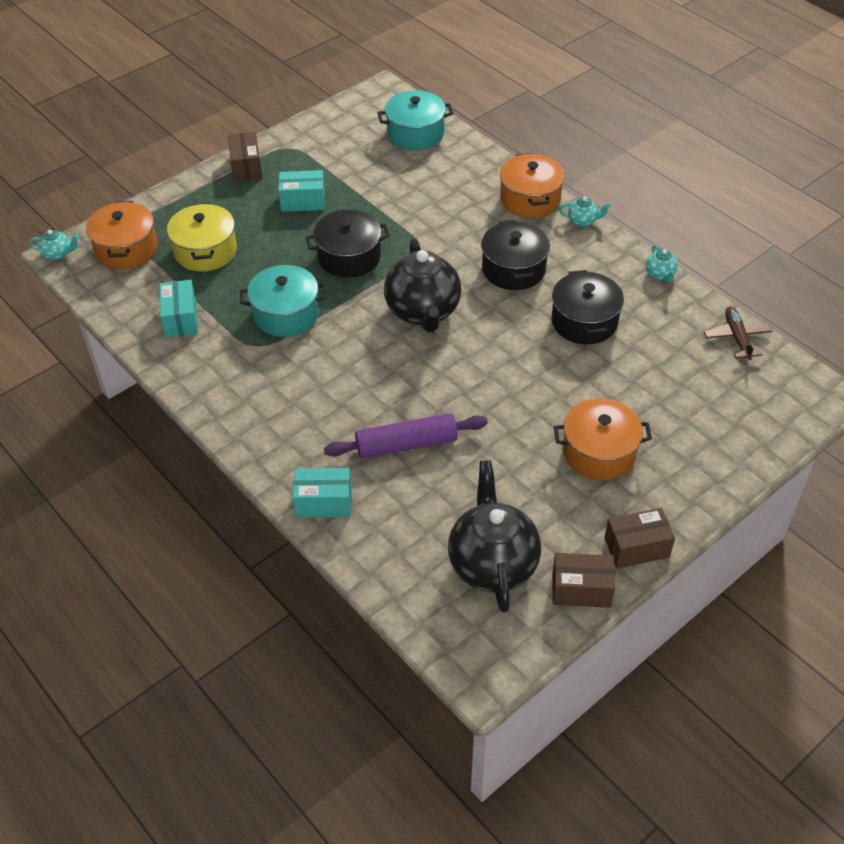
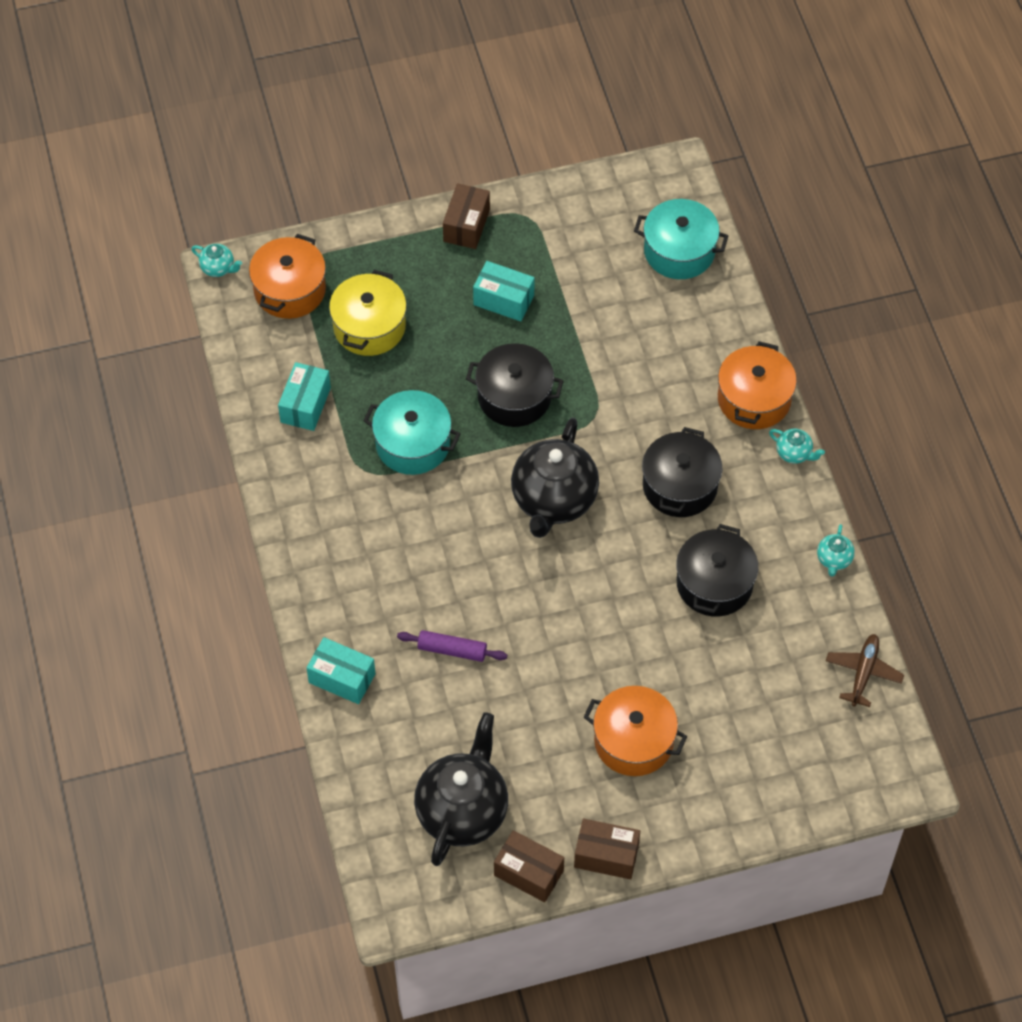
camera: 25 degrees right, 10 degrees up
purple rolling pin [324,413,488,459] -> purple rolling pin [397,630,507,662], size x0.63

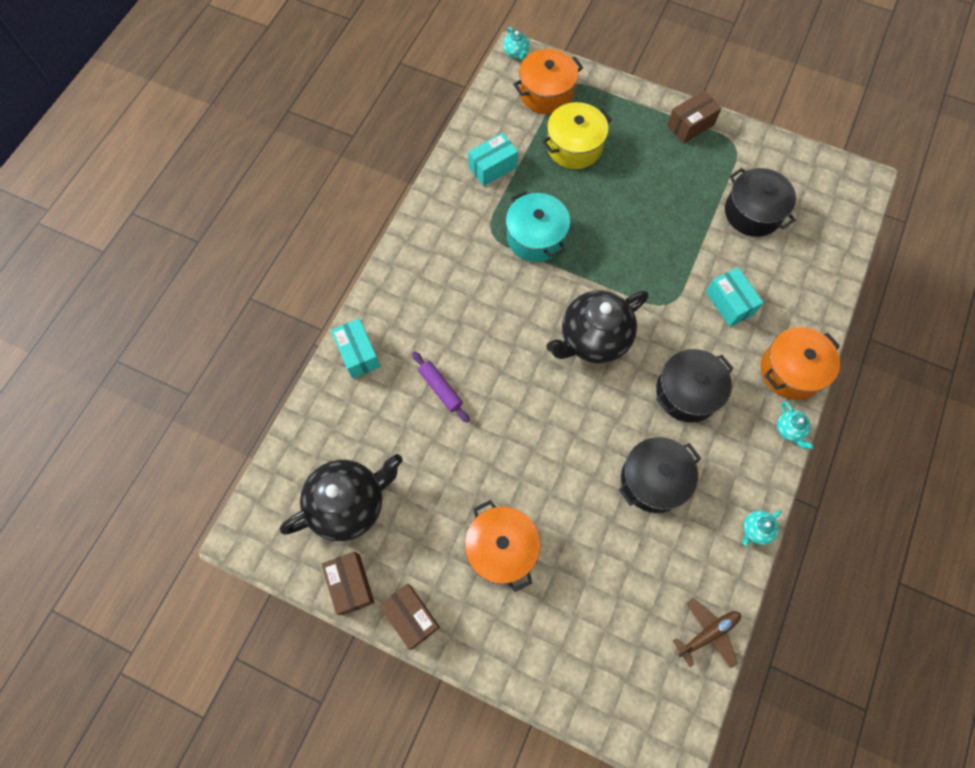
camera: 40 degrees right, 10 degrees up
black pot [466,343,564,427] -> black pot moved to [725,168,796,237]
turquoise box [473,261,535,321] -> turquoise box moved to [706,267,764,327]
turquoise pot [634,199,728,279] -> none

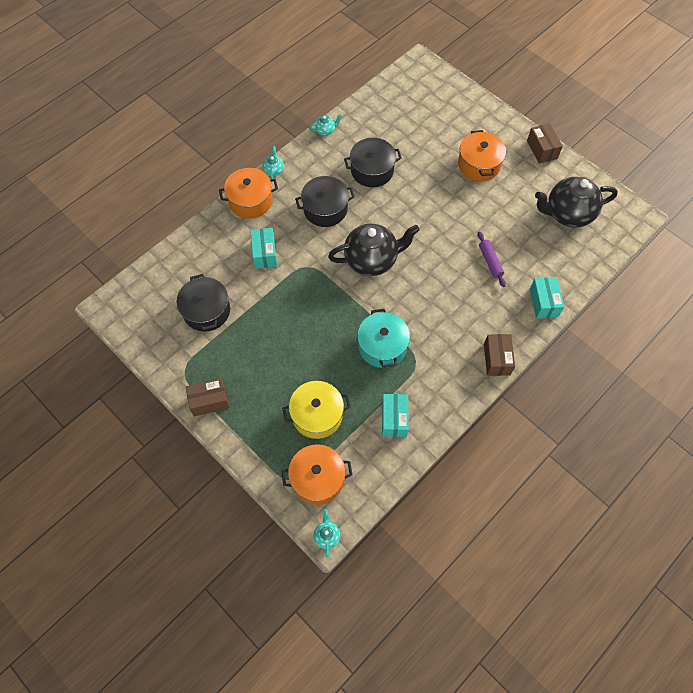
camera: 160 degrees left, 5 degrees down
brown box [322,551,374,615] -> brown box moved to [484,334,515,376]
turquoise box [468,133,518,186] -> turquoise box turned 75 degrees counterclockwise [382,394,409,437]
brown plane [673,598,741,669] -> none

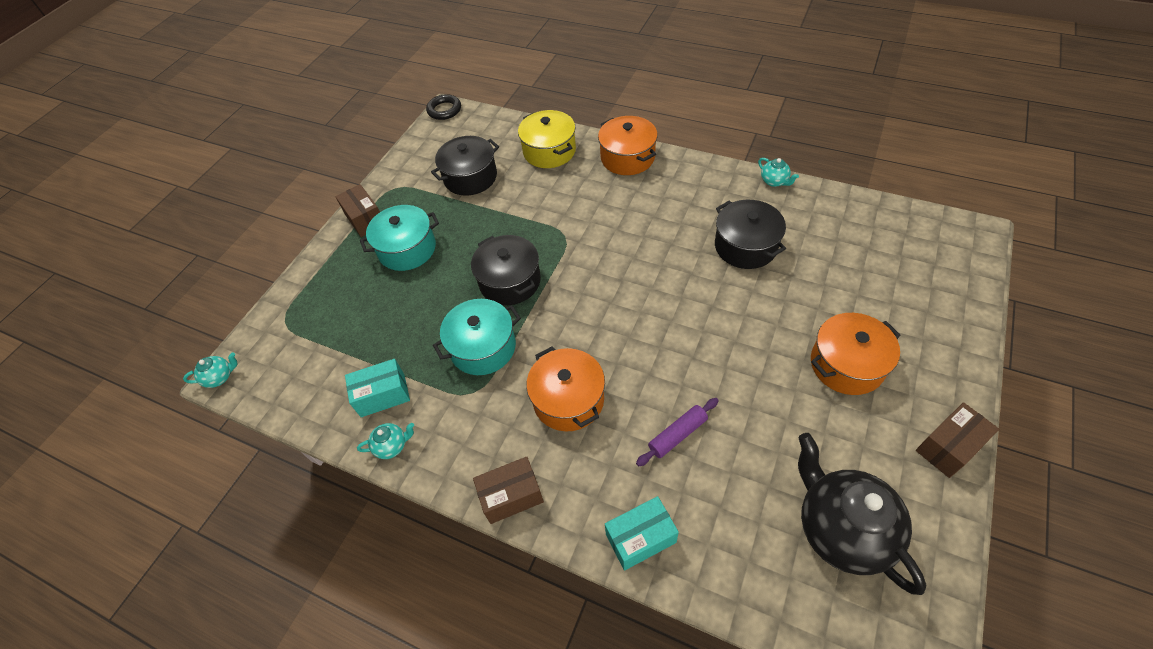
camera: 75 degrees right, 10 degrees down
turquoise box [250,228,277,269] -> none
turquoise teapot [263,146,284,179] -> turquoise teapot moved to [357,423,414,459]
orange pot [281,444,352,505] -> orange pot moved to [526,346,605,431]
yellow pot [282,381,351,439] -> yellow pot moved to [518,110,576,168]
black pot [295,176,355,227] -> black pot moved to [471,235,541,305]
black teapot [328,224,420,276] -> none
none -> turquoise pot [360,205,439,271]
none -> black ring [426,94,461,120]

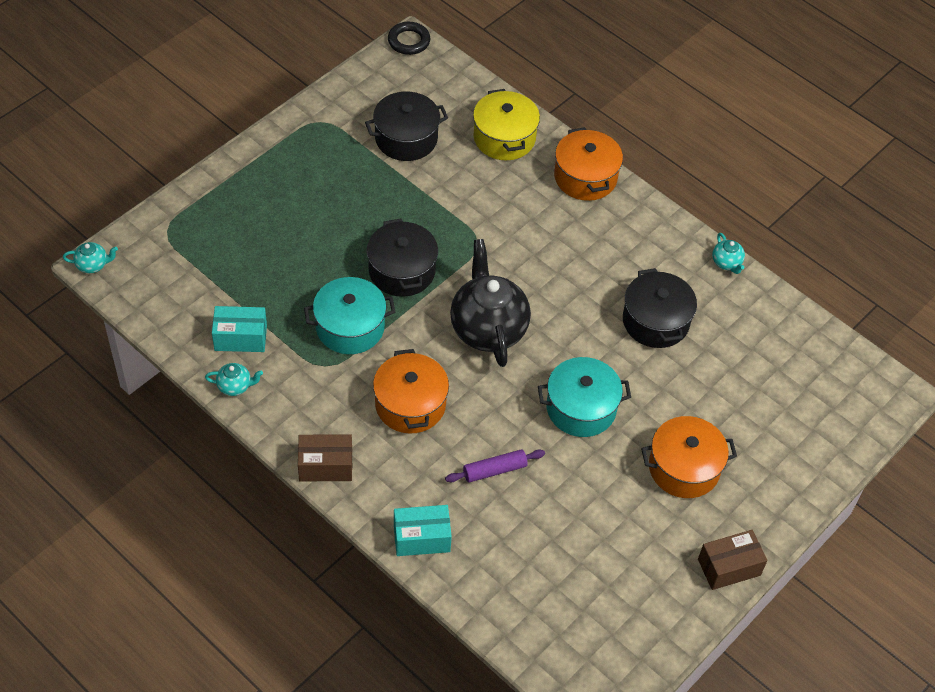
camera: 10 degrees right, 0 degrees up
brown box [335,184,380,237] -> none
turquoise pot [360,205,439,271] -> turquoise pot moved to [538,357,631,437]
black teapot [798,433,926,595] -> black teapot moved to [450,239,531,367]

